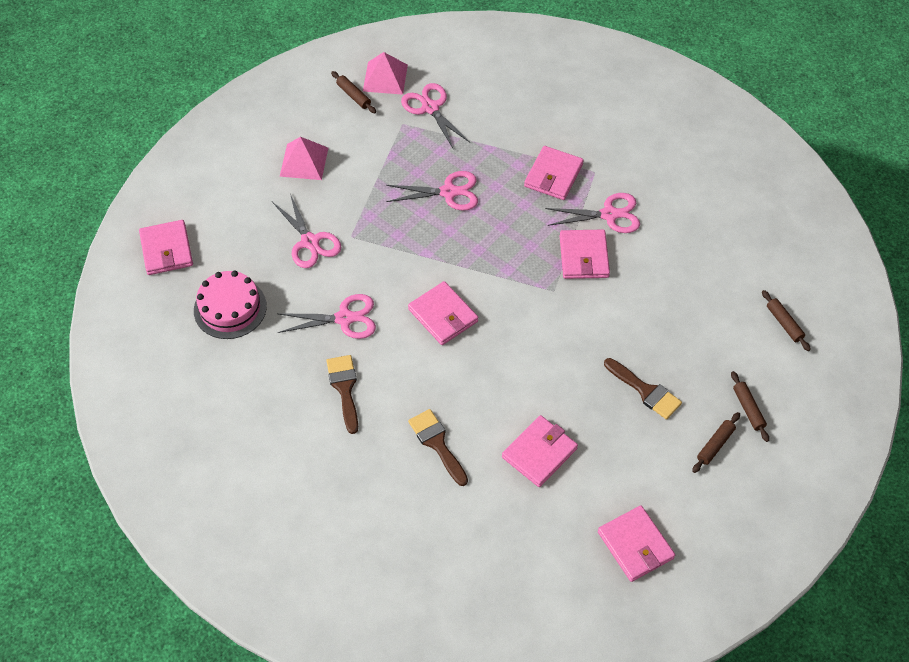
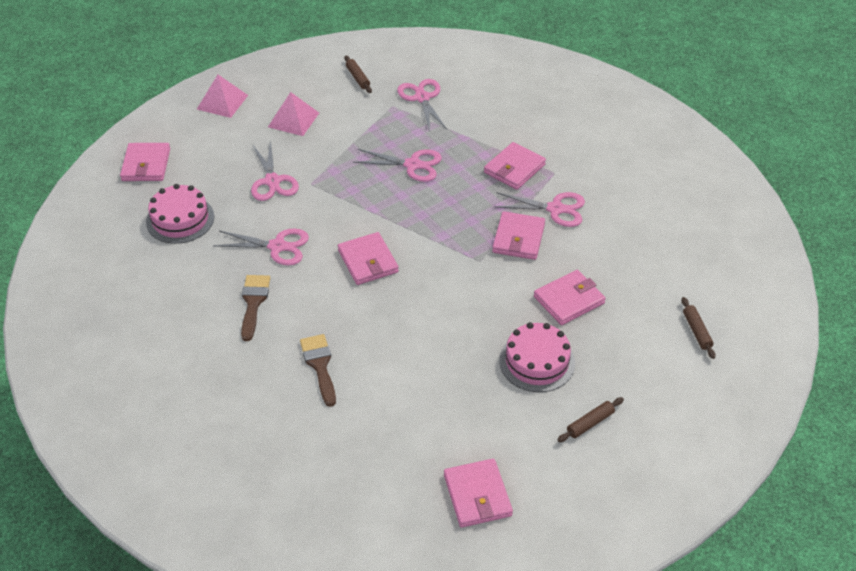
camera: 15 degrees right, 10 degrees down
pink pyramid [363,52,408,95] -> pink pyramid moved to [197,75,248,118]
pink wallet [502,415,578,487] -> pink wallet moved to [534,270,606,325]
brown brush [604,358,682,420] -> pink cake [499,322,575,392]
brown rolling pin [731,371,769,442] -> none

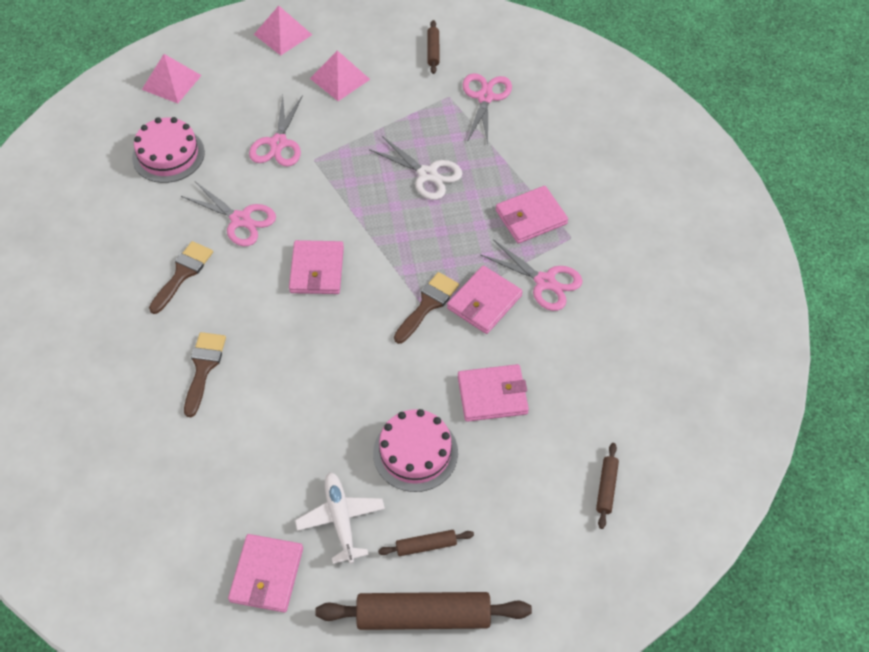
camera: 25 degrees right, 10 degrees up
pink wallet [120,143,170,181] -> pink pyramid [142,54,202,104]
pink scissors [353,149,442,182] -> white scissors [369,136,462,200]
none -> white plane [295,472,385,564]
none -> brown rolling pin [315,592,532,630]
none -> brown brush [394,272,459,344]

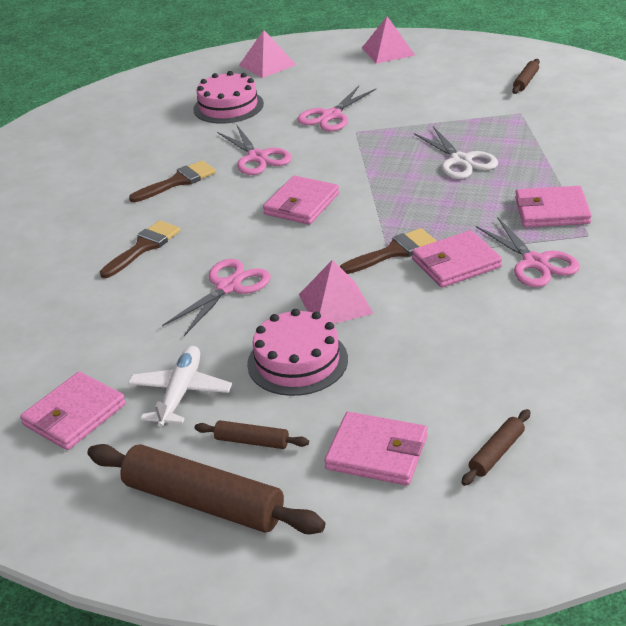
camera: 30 degrees right, 20 degrees down
pink pyramid [310,50,370,101] -> pink pyramid moved to [299,260,374,324]
pink wallet [458,364,529,422] -> pink wallet moved to [324,412,427,485]
pink scissors [462,73,512,144] -> pink scissors moved to [162,259,271,336]

